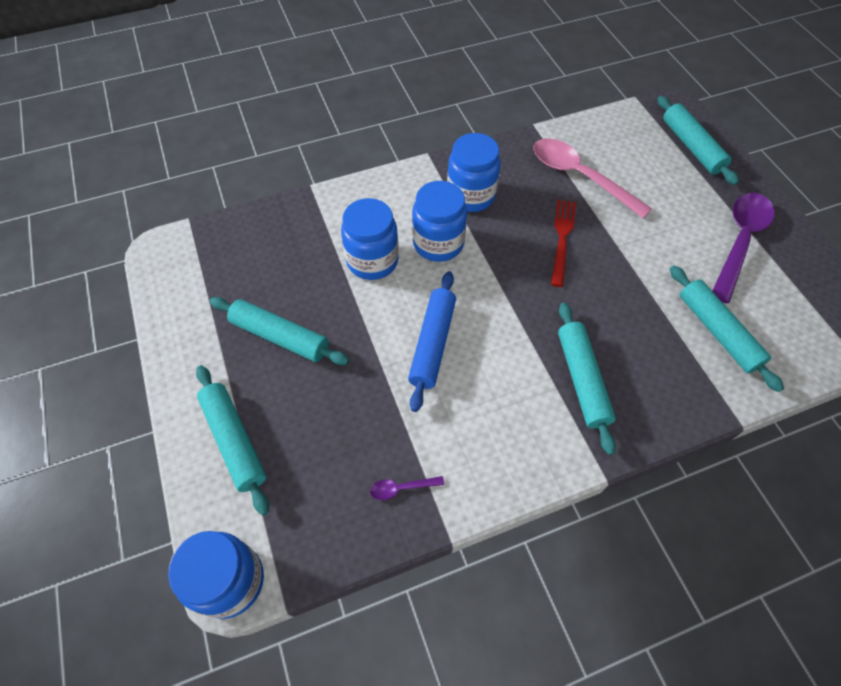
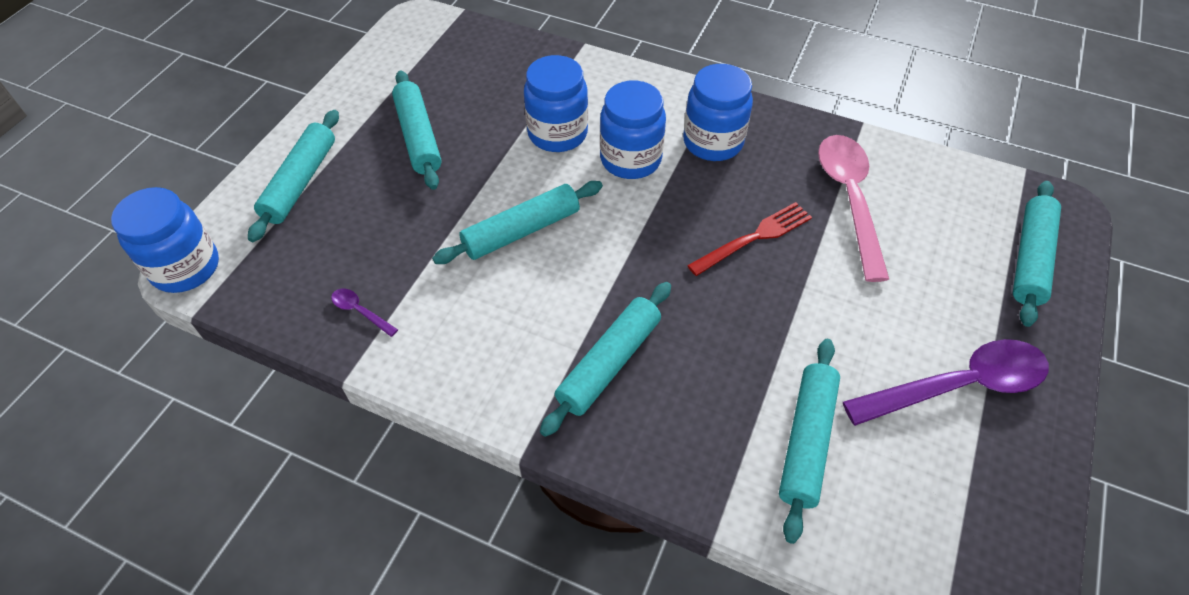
camera: 45 degrees right, 5 degrees down
blue rolling pin [408,271,456,412] -> turquoise rolling pin [432,181,603,264]

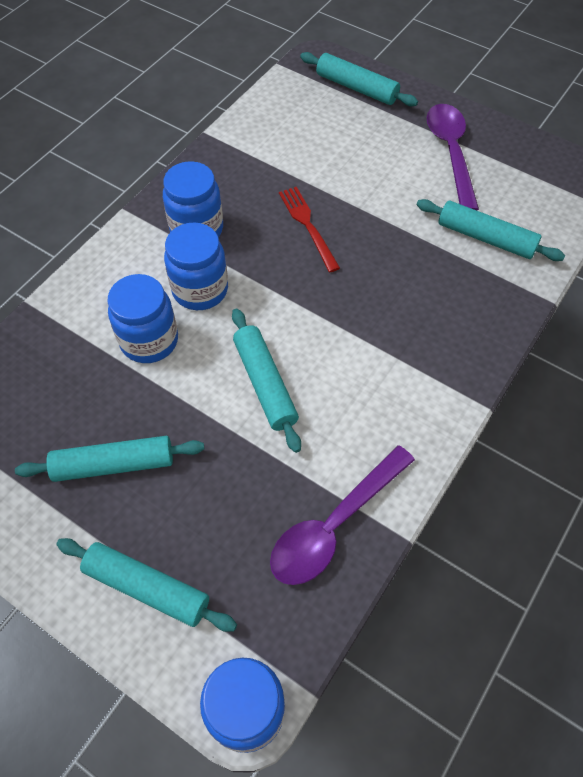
camera: 80 degrees left, 5 degrees up
purple spoon [331,289,398,337] -> purple spoon [270,445,415,585], size x2.44
turquoise rolling pin [540,282,671,437] -> none
pink spoon [818,135,889,282] -> none

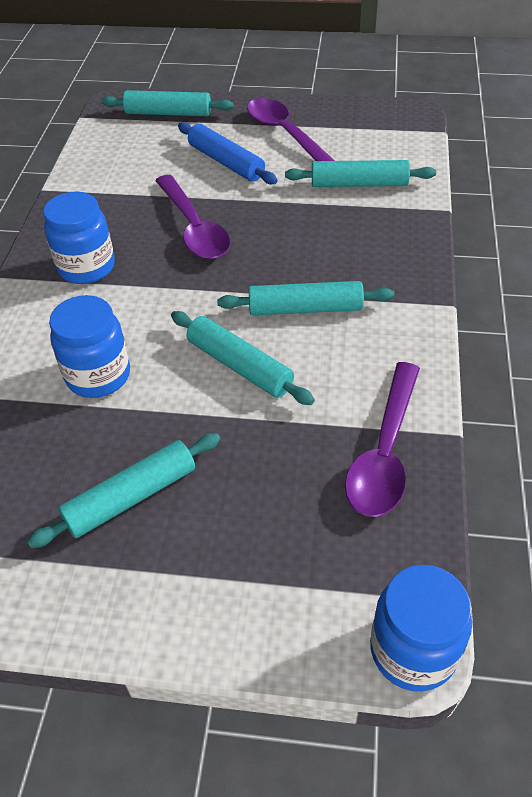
camera: 25 degrees left, 10 degrees down
turquoise rolling pin [56,538,237,632] -> turquoise rolling pin moved to [217,281,394,316]
blue jar [164,222,228,310] -> none
red fork [279,187,340,272] -> purple spoon [155,175,231,259]
none -> blue rolling pin [178,122,278,184]

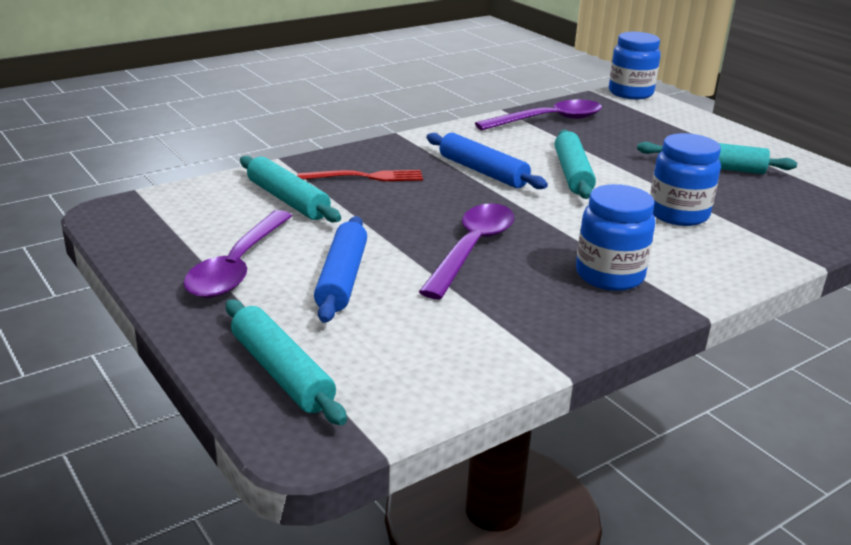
camera: 135 degrees left, 20 degrees down
turquoise rolling pin [217,281,394,316] -> blue rolling pin [426,133,548,189]
none -> red fork [297,170,423,181]

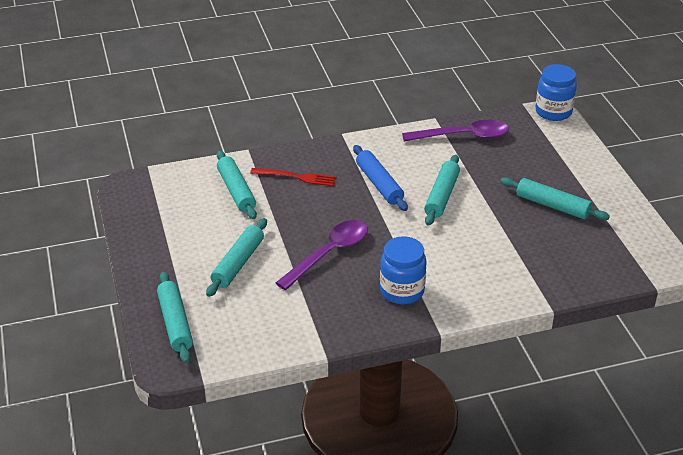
camera: 20 degrees right, 10 degrees up
purple spoon [183,210,292,298] -> none
blue rolling pin [314,216,367,323] -> turquoise rolling pin [206,218,267,297]
blue jar [650,133,721,226] -> none

